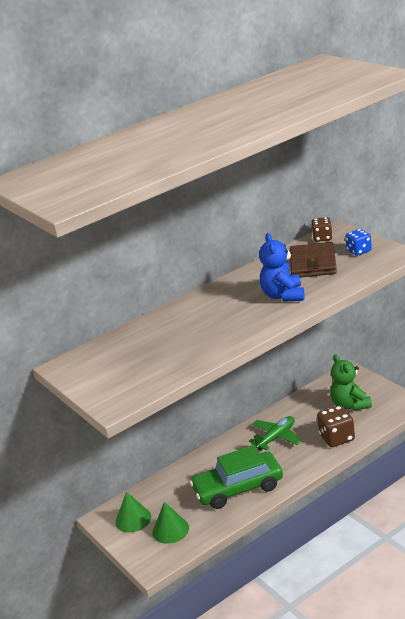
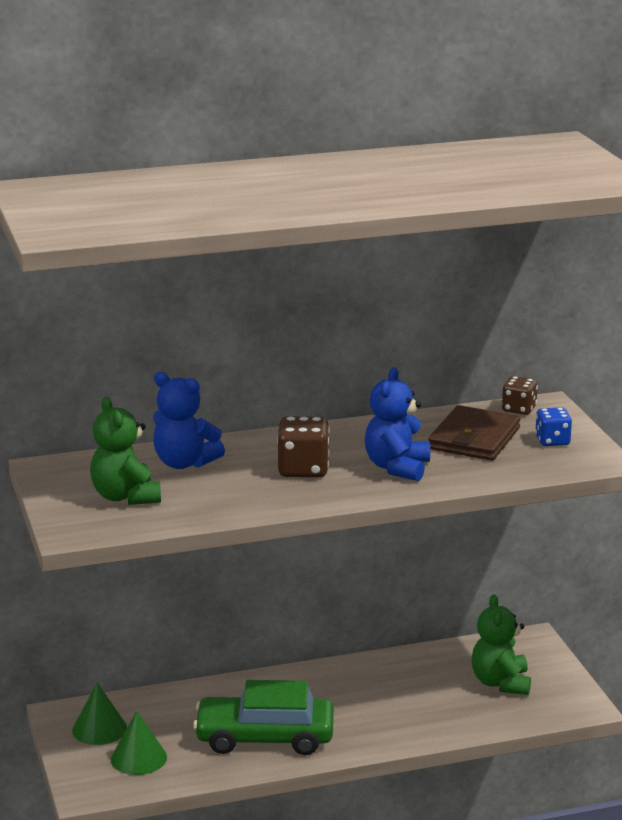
camera: 15 degrees right, 5 degrees down
green plane [249,416,302,451] -> none
brown dice [317,405,355,447] -> brown dice moved to [277,416,330,477]
none -> green teddy bear [90,397,161,505]
none -> blue teddy bear [153,372,225,469]

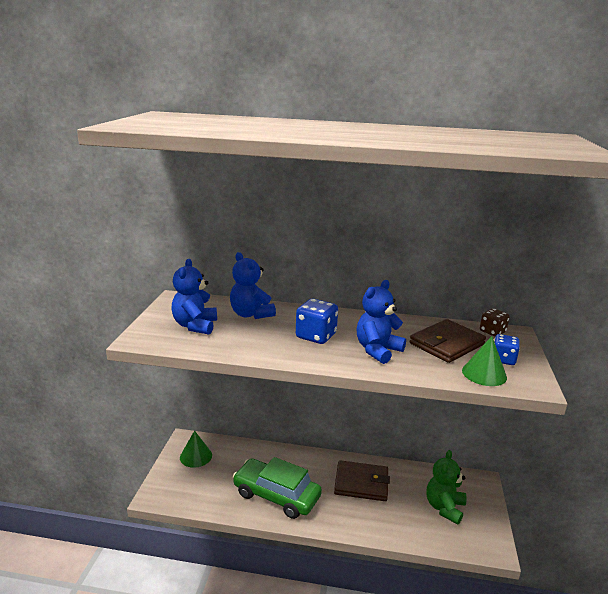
camera: 25 degrees right, 0 degrees up
green teddy bear [90,397,161,505] -> blue teddy bear [171,259,217,335]
green cone [111,711,167,775] -> green cone moved to [462,336,507,386]
brown dice [277,416,330,477] -> blue dice [296,299,338,344]
none -> brown wallet [334,460,390,501]

